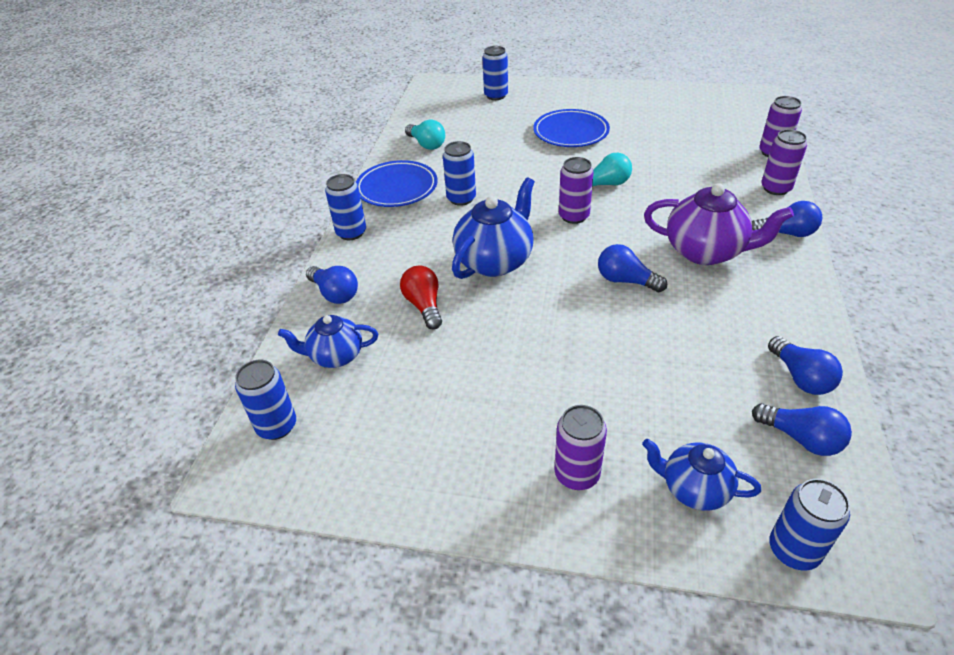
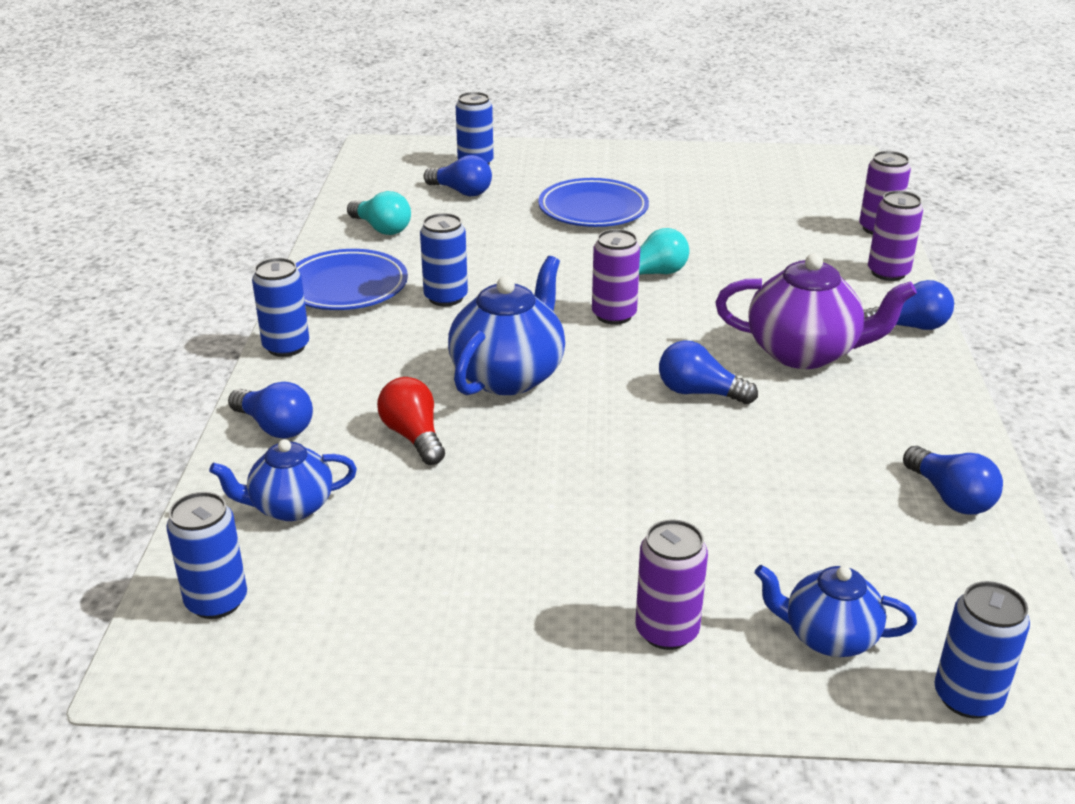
camera: 10 degrees left, 10 degrees down
blue light bulb [752,403,852,456] -> blue light bulb moved to [424,155,492,196]

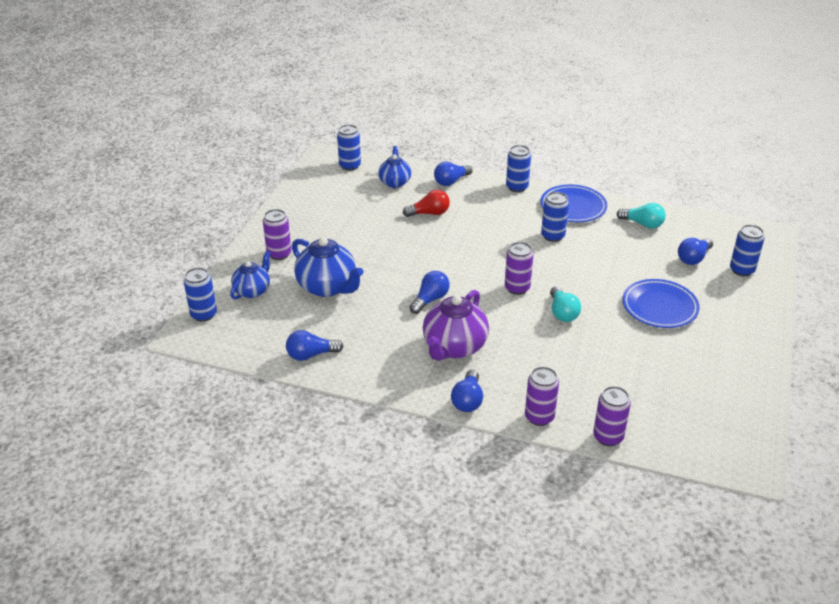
camera: 105 degrees right, 5 degrees up
turquoise light bulb [347,191,411,235] -> turquoise light bulb turned 120 degrees counterclockwise [617,203,666,229]
blue teapot [448,256,565,395] -> blue teapot moved to [292,237,364,297]

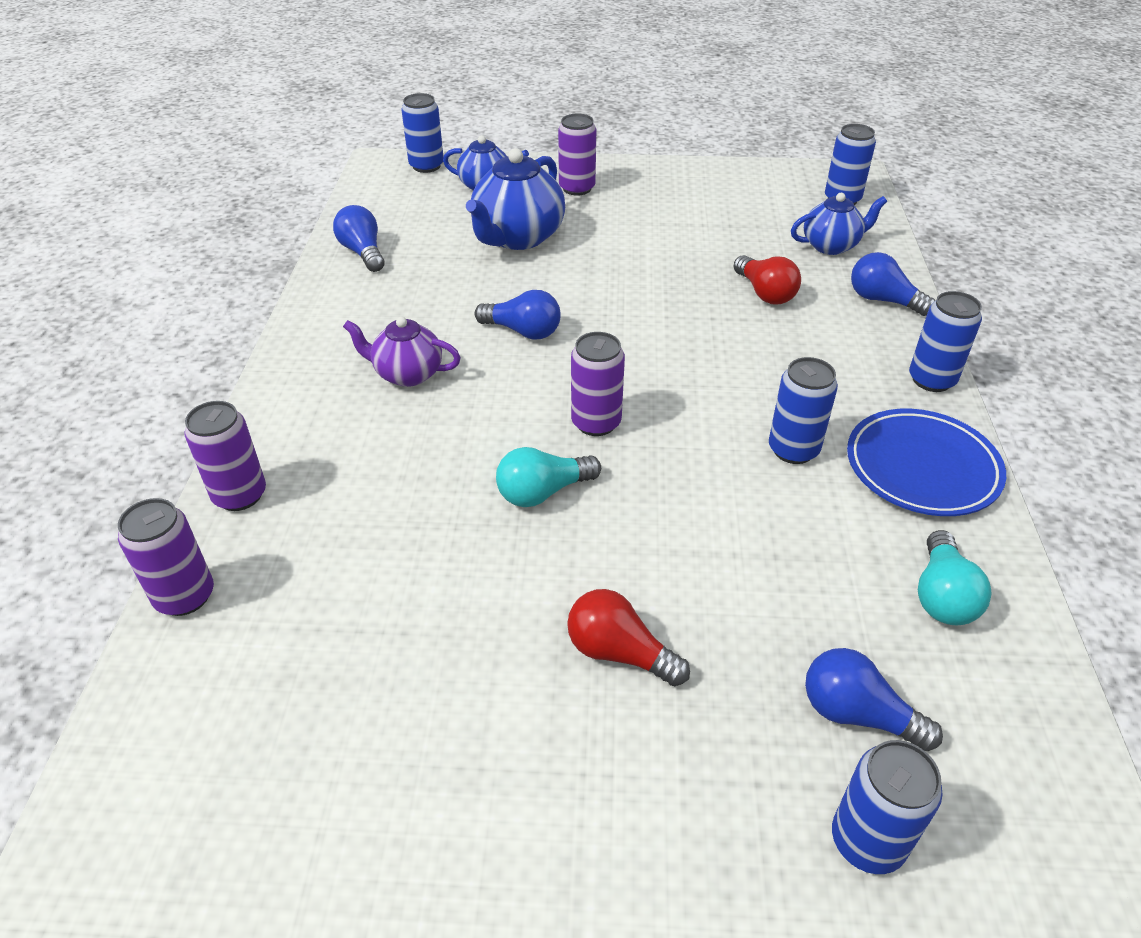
camera: 75 degrees right, 5 degrees up
purple teapot [423,290,489,361] -> purple teapot [343,317,461,387], size x0.62
blue light bulb [451,370,483,412] -> none
blue plate [622,279,700,328] -> red light bulb [567,589,690,686]

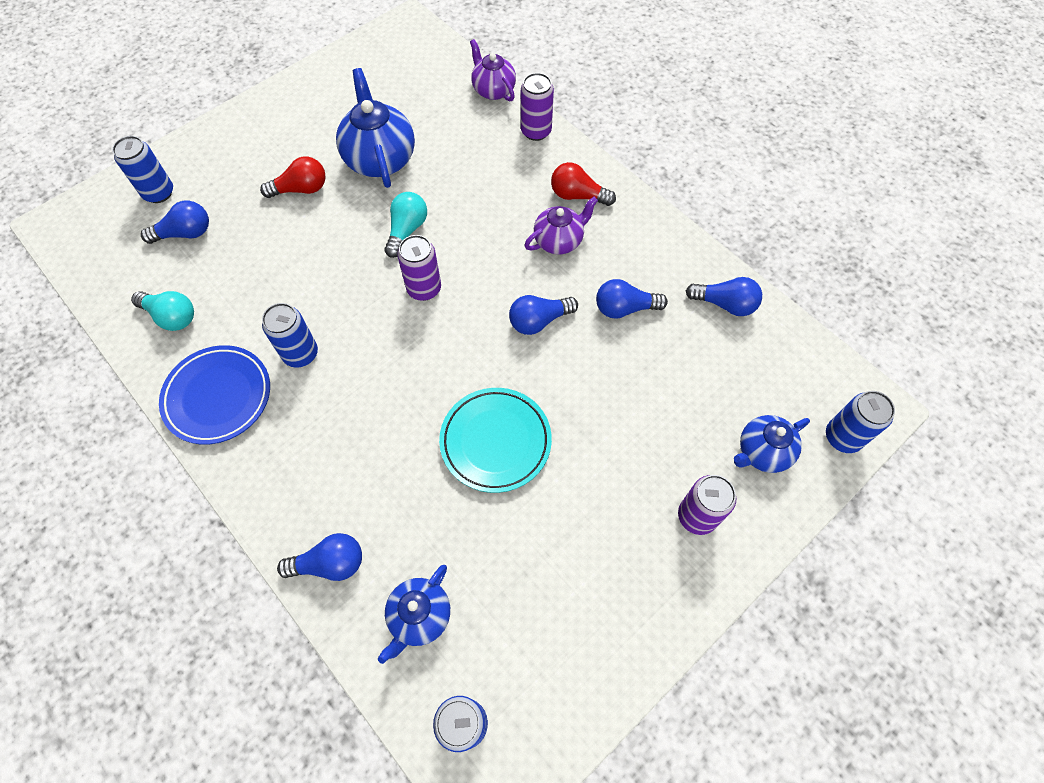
camera: 135 degrees right, 20 degrees up
purple can [118,498,214,616] -> purple teapot [470,39,516,102]
blue teapot [466,148,565,250] -> blue teapot moved to [336,68,415,188]
red light bulb [734,255,801,304] -> red light bulb moved to [551,162,616,206]
blue can [909,291,982,392] -> none
turquoise light bulb [918,530,992,625] -> turquoise light bulb turned 150 degrees clockwise [131,291,194,331]
none -> turquoise plate [439,388,552,493]
none -> blue light bulb [596,279,668,319]

